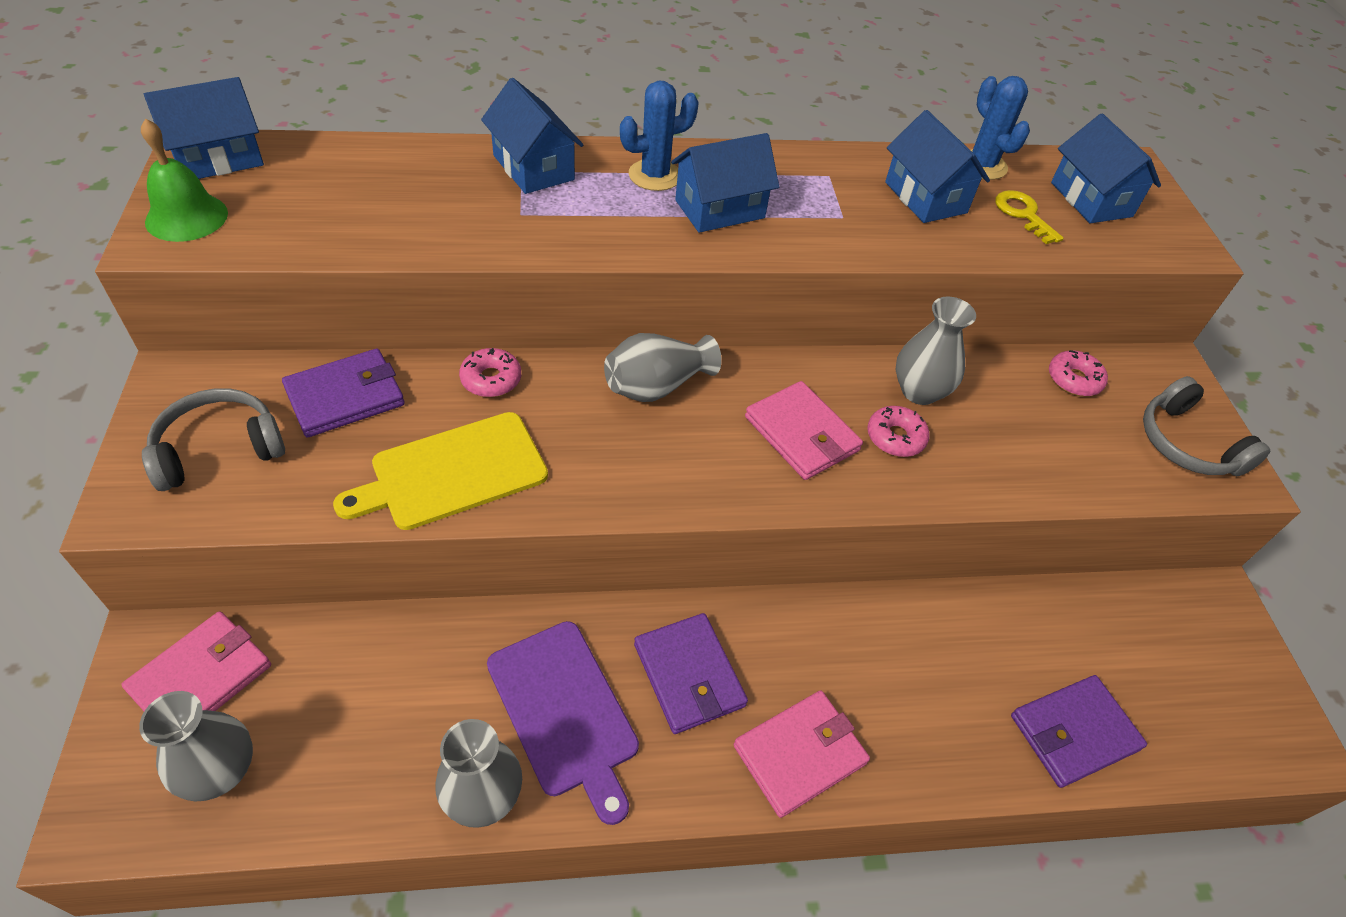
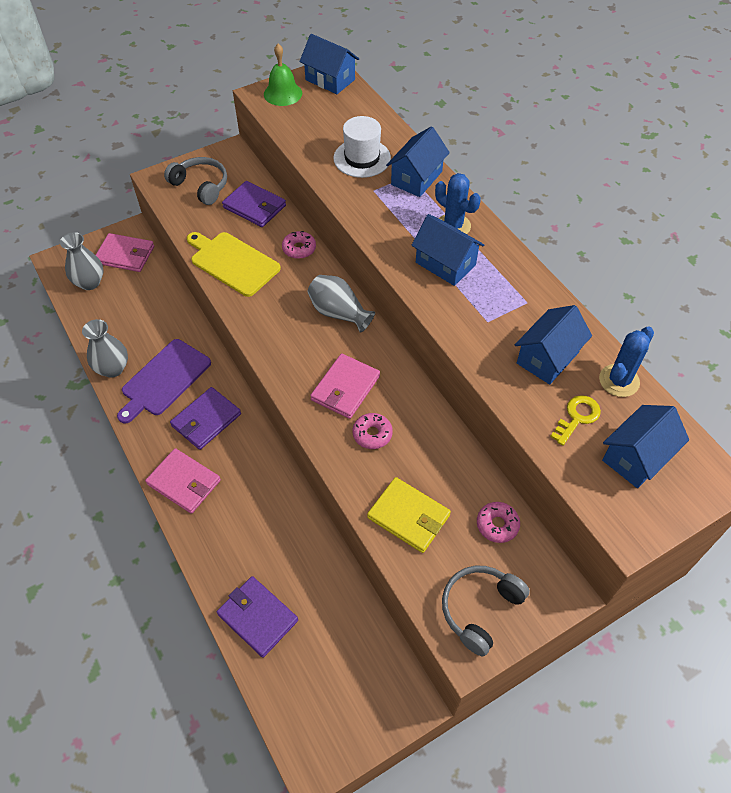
camera: 70 degrees right, 5 degrees up
grey vase [896,297,976,405] -> none
none -> white hat [333,116,391,178]
none -> yellow wallet [367,477,451,553]

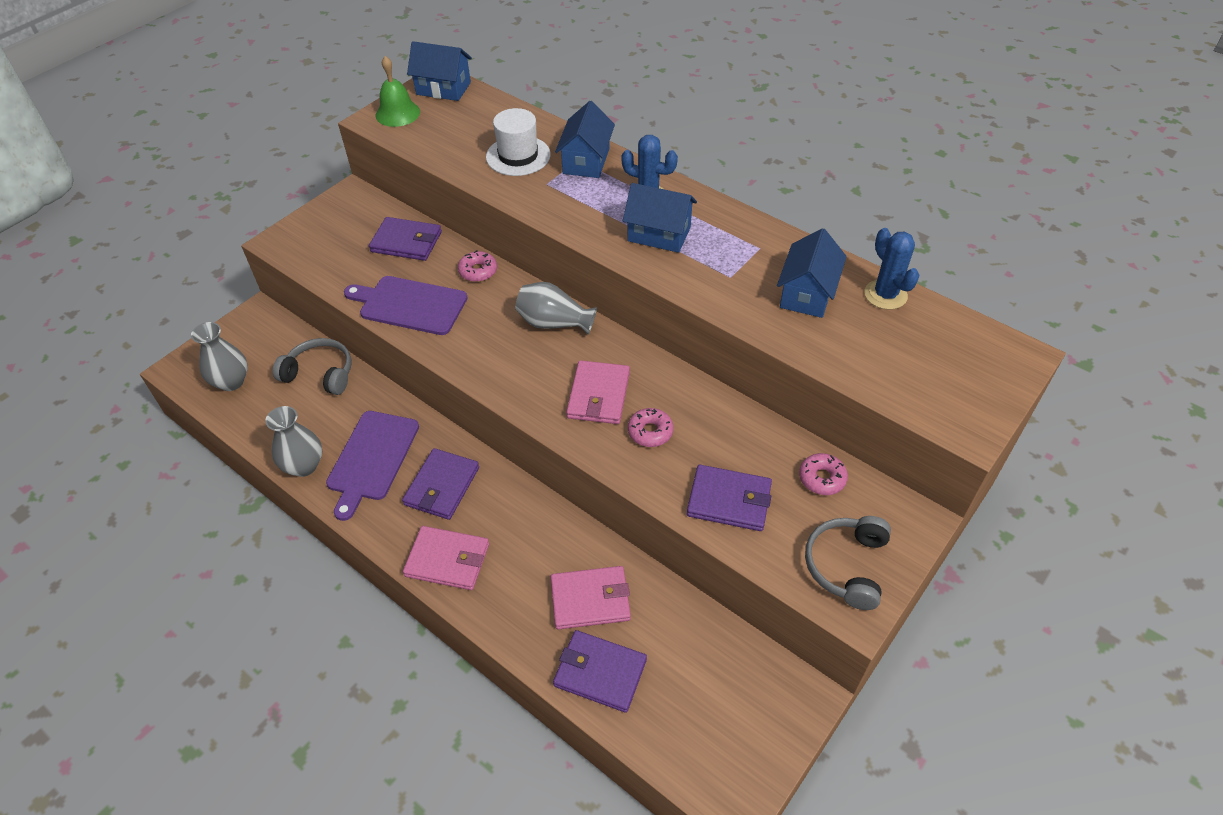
camera: 20 degrees left, 5 degrees down
pink wallet [96,233,154,272] -> pink wallet moved to [551,566,631,630]
grey headphones [164,157,227,205] -> grey headphones moved to [273,338,352,395]
yellow cutting board [187,232,281,297] -> purple cutting board [344,276,468,335]
yellow wallet [367,477,451,553] -> purple wallet [687,465,772,531]
yellow key [550,395,601,446] -> none
blue cactus [599,326,654,397] -> blue cactus turned 45 degrees counterclockwise [864,228,920,310]
blue house [602,405,689,488] -> none

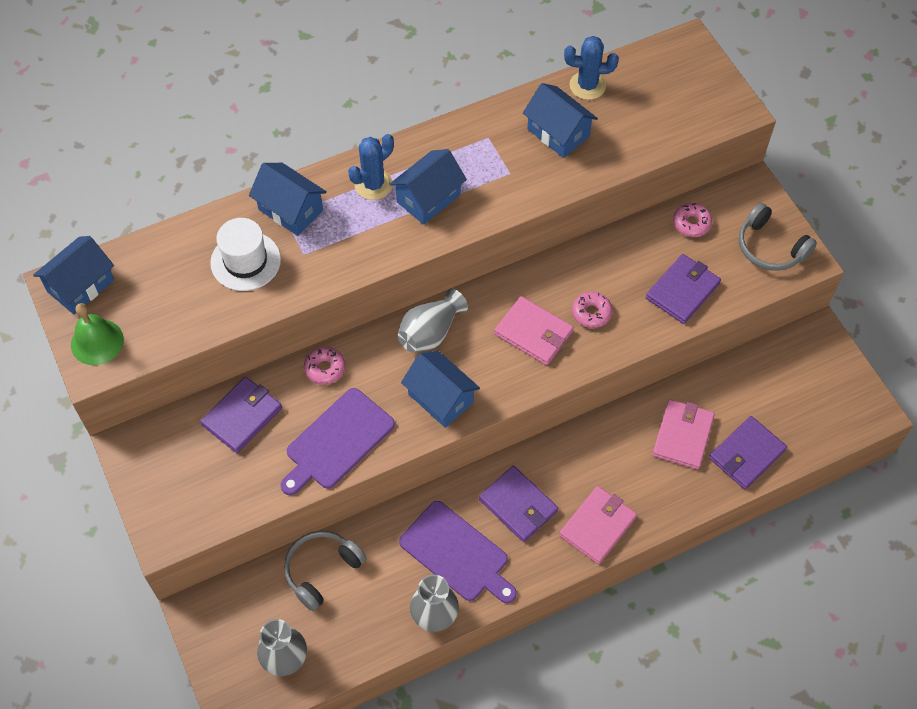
camera: 65 degrees left, 10 degrees up
none -> blue house [401,351,480,428]

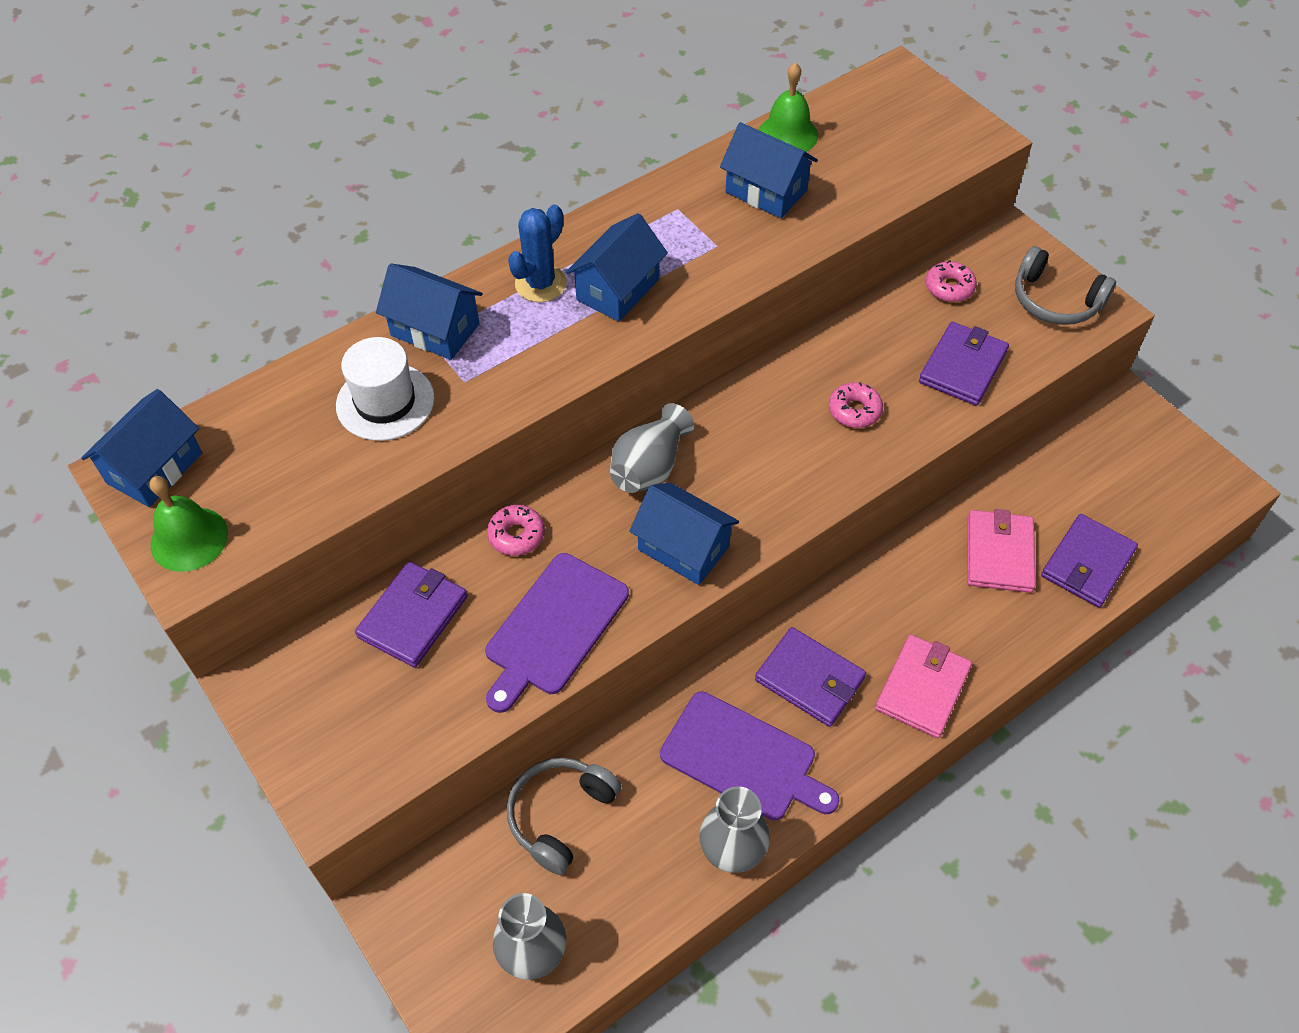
camera: 10 degrees left, 5 degrees down
pink wallet [494,296,574,365] -> none
blue cactus [564,36,619,100] -> green bell [758,62,818,152]

